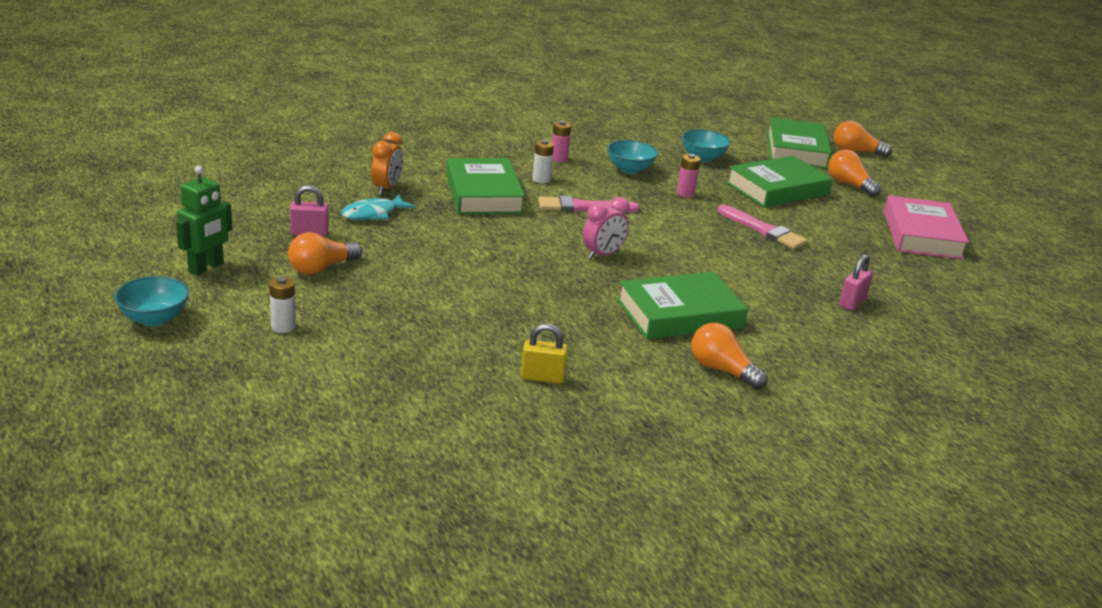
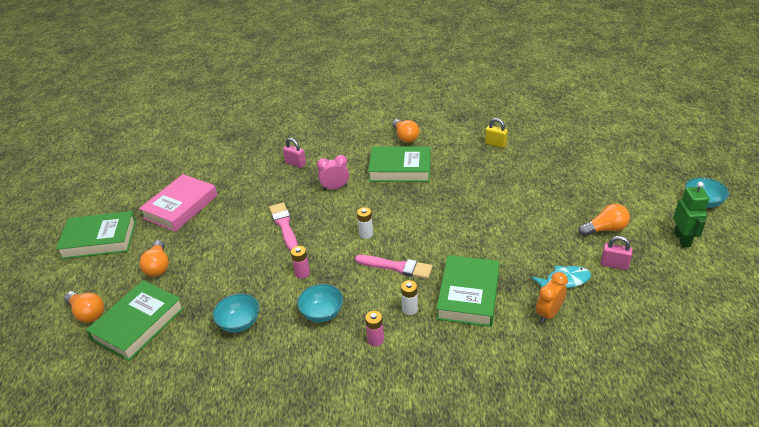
camera: 150 degrees left, 10 degrees up
green robot [176,166,232,275] -> green robot turned 120 degrees clockwise [673,182,709,248]
white battery [269,277,296,333] -> white battery moved to [357,207,373,239]
pink clock [583,197,630,259] -> pink clock moved to [317,155,349,191]
green book [726,156,833,208] -> green book moved to [56,211,136,259]
pink padlock [839,254,873,311] -> pink padlock turned 60 degrees clockwise [283,138,306,168]

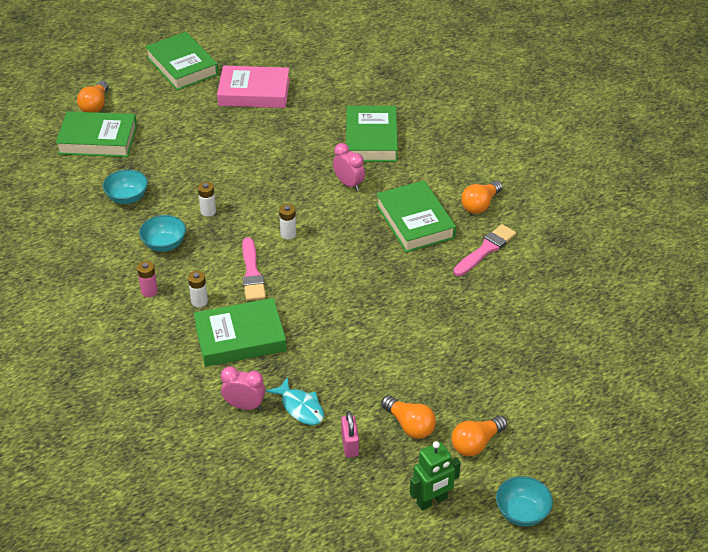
camera: 60 degrees right, 5 degrees up
orange light bulb [139,240,169,277] -> orange light bulb moved to [451,416,507,457]
pink brush [269,203,298,251] -> pink brush moved to [453,224,516,276]
pink padlock [283,138,306,168] -> green book [346,106,398,162]
pink battery [291,246,310,279] -> white battery [198,182,216,217]
yellow padlock [485,118,508,148] -> none
orange clock [536,272,568,323] -> pink clock [221,366,265,410]

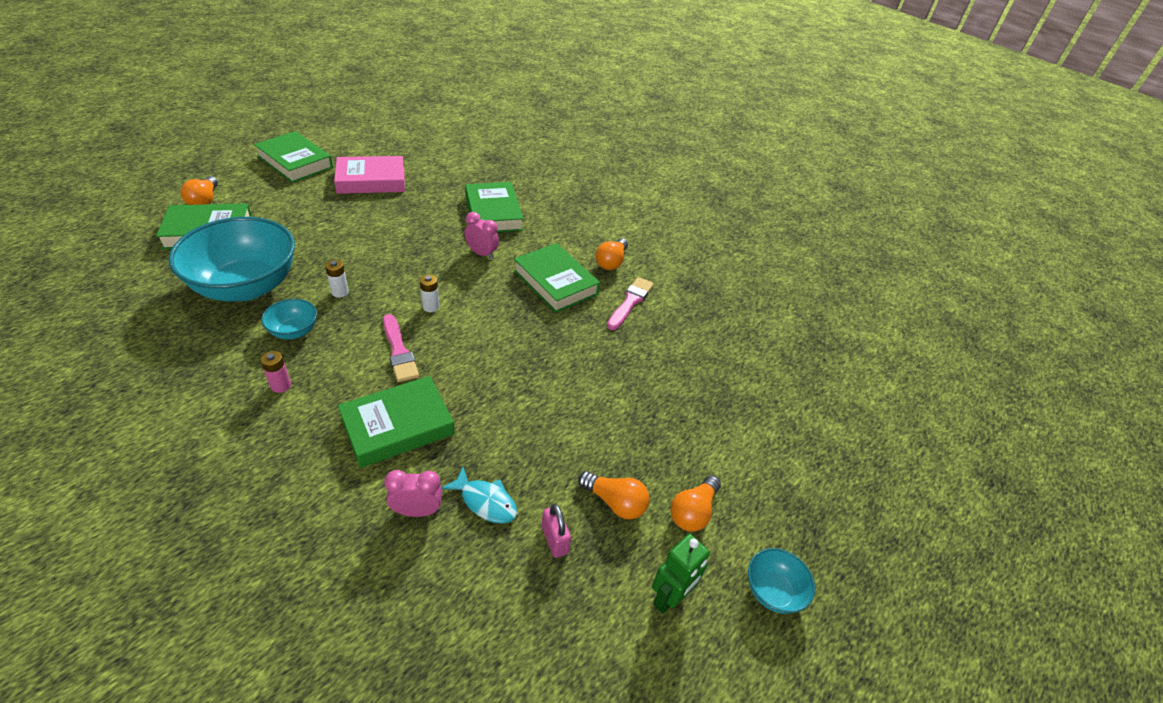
camera: 20 degrees left, 0 degrees up
turquoise bowl [103,169,148,204] -> turquoise bowl [168,217,295,302], size x2.28
white battery [188,271,208,307] -> none

